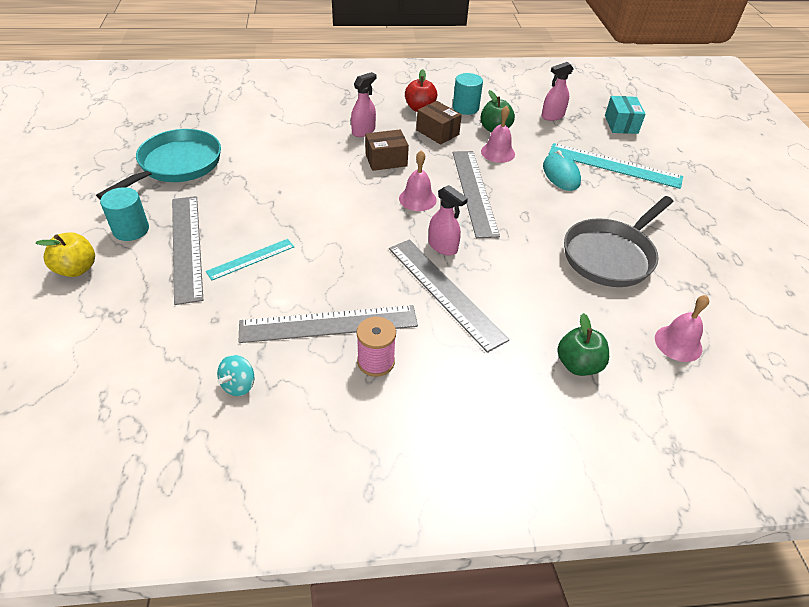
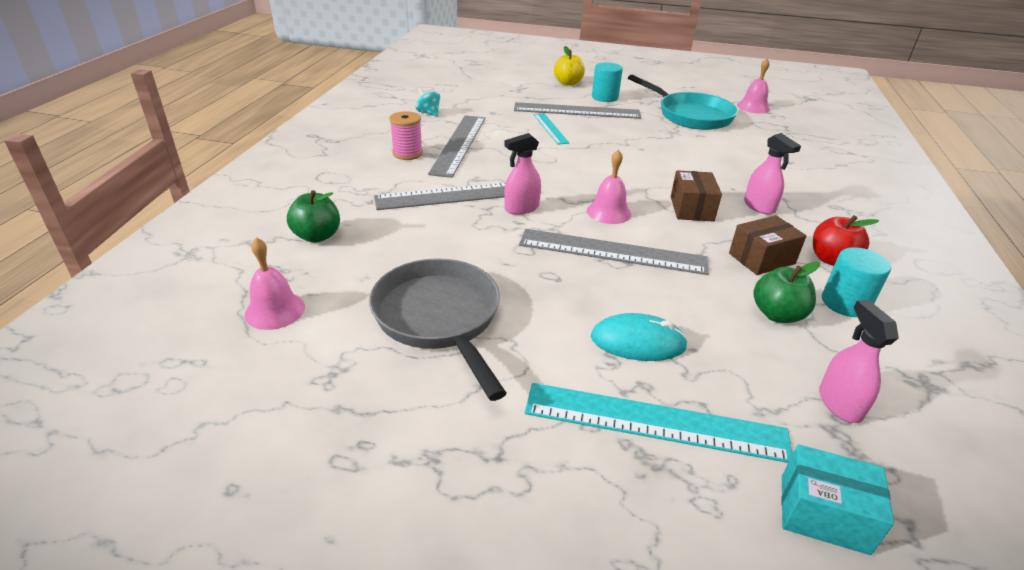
camera: 110 degrees right, 10 degrees down
pink bell [481,105,515,163] -> pink bell moved to [737,59,770,113]
turquoise ruler [548,143,683,189] -> turquoise ruler turned 60 degrees clockwise [525,383,793,463]

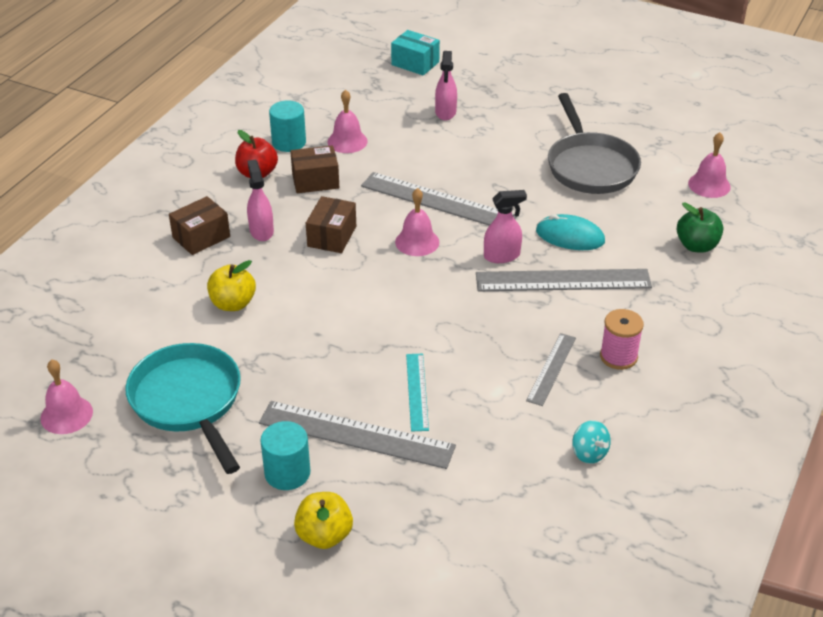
camera: 165 degrees left, 5 degrees up
grey ruler [428,115,485,178] -> grey ruler [526,333,576,406], size x0.56
turquoise ruler [525,383,793,463] -> none
turquoise mouse [591,313,688,361] -> turquoise mouse moved to [536,214,605,250]
green apple [753,261,820,323] -> pink bell [327,90,368,153]
pink spray bottle [819,300,898,423] -> pink spray bottle moved to [435,51,457,120]
none -> brown box [169,196,230,255]
none -> yellow apple [207,260,256,311]

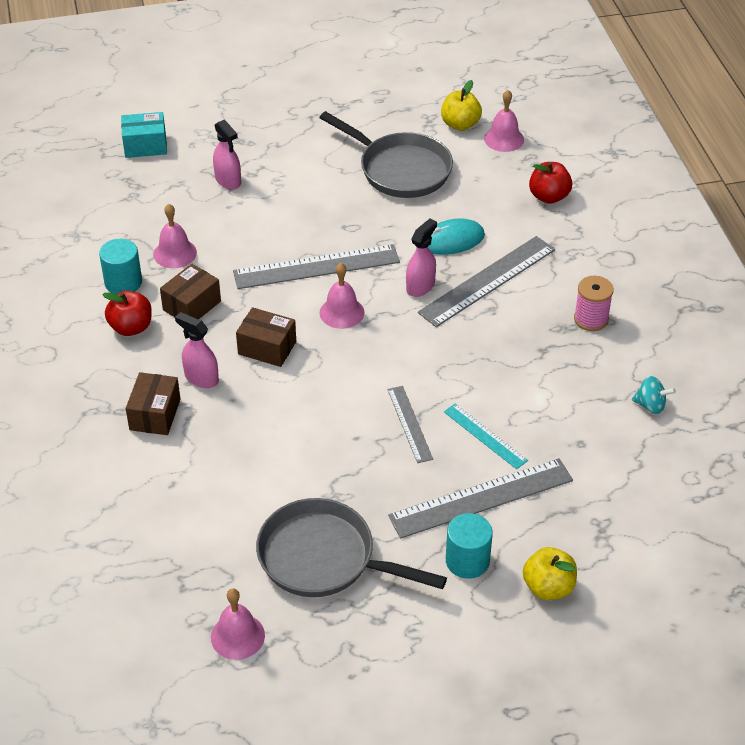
camera: 40 degrees left, 5 degrees up
turquoise pan [125,343,241,474] -> grey pan [256,498,447,597]
yellow apple [207,260,256,311] -> yellow apple moved to [441,80,482,131]
brown box [306,196,356,253] -> brown box turned 45 degrees counterclockwise [236,307,296,367]
grey ruler [526,333,576,406] -> grey ruler moved to [387,386,433,463]
green apple [677,202,723,253] -> red apple [529,162,572,204]

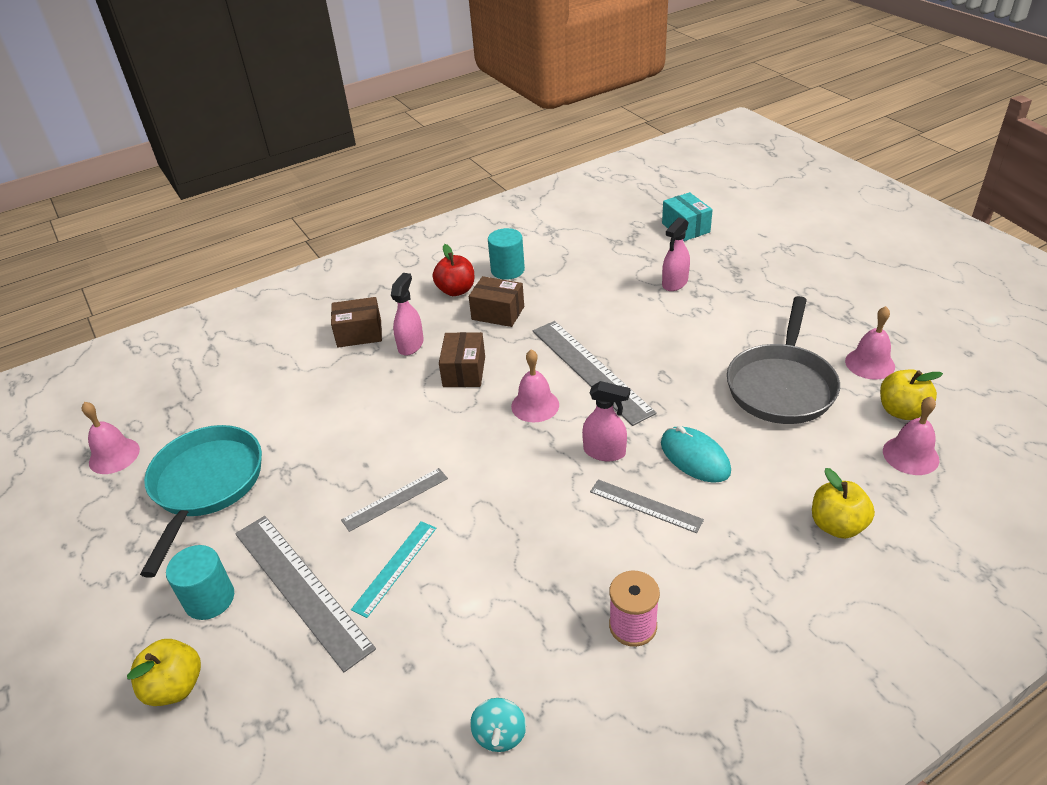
camera: 75 degrees right, 5 degrees down
pink bell [153,204,197,268] -> pink bell moved to [845,306,895,380]
grey pan [256,498,447,597] -> turquoise pan [140,425,262,578]
grey ruler [418,236,555,327] -> grey ruler [590,479,704,533], size x0.56
red apple [529,162,572,204] -> yellow apple [812,468,875,539]

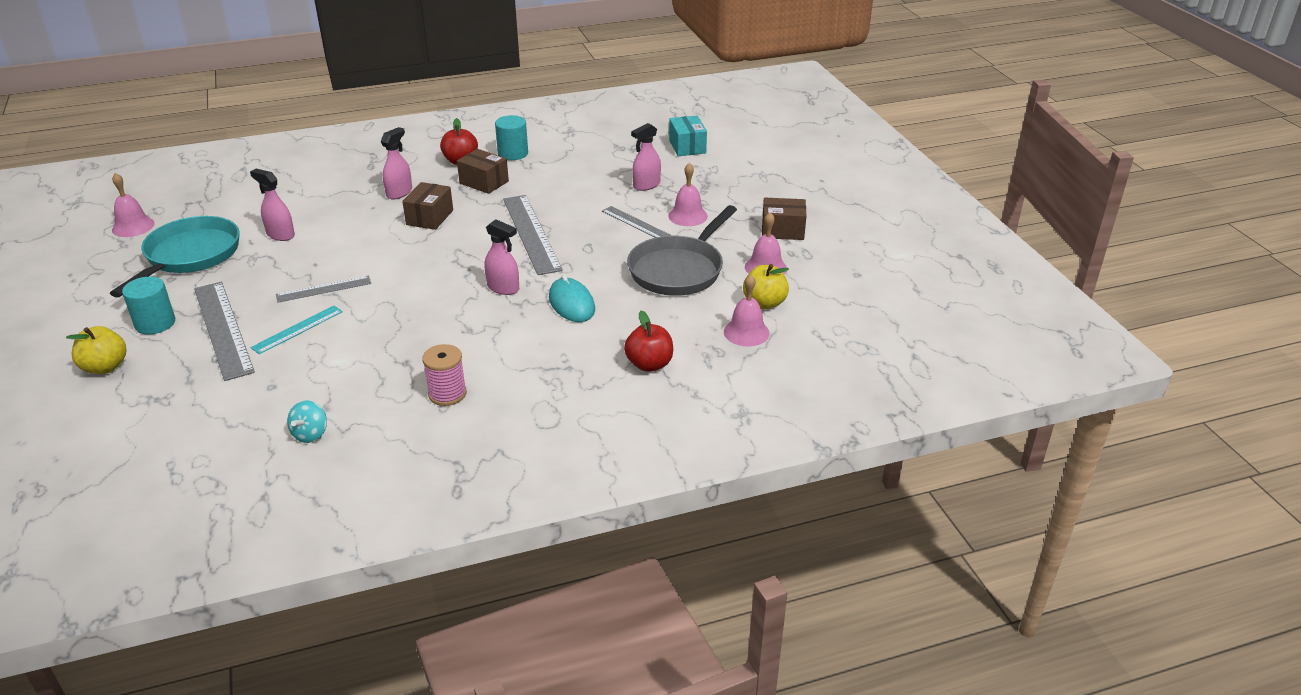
camera: 10 degrees right, 5 degrees down
brown box [331,297,382,347] -> brown box moved to [762,198,806,240]
pink bell [511,349,559,422] -> pink bell moved to [668,163,708,226]
grey ruler [590,479,704,533] -> grey ruler moved to [602,206,671,238]
yellow apple [812,468,875,539] -> red apple [624,311,673,372]
none -> pink spray bottle [250,169,295,241]

